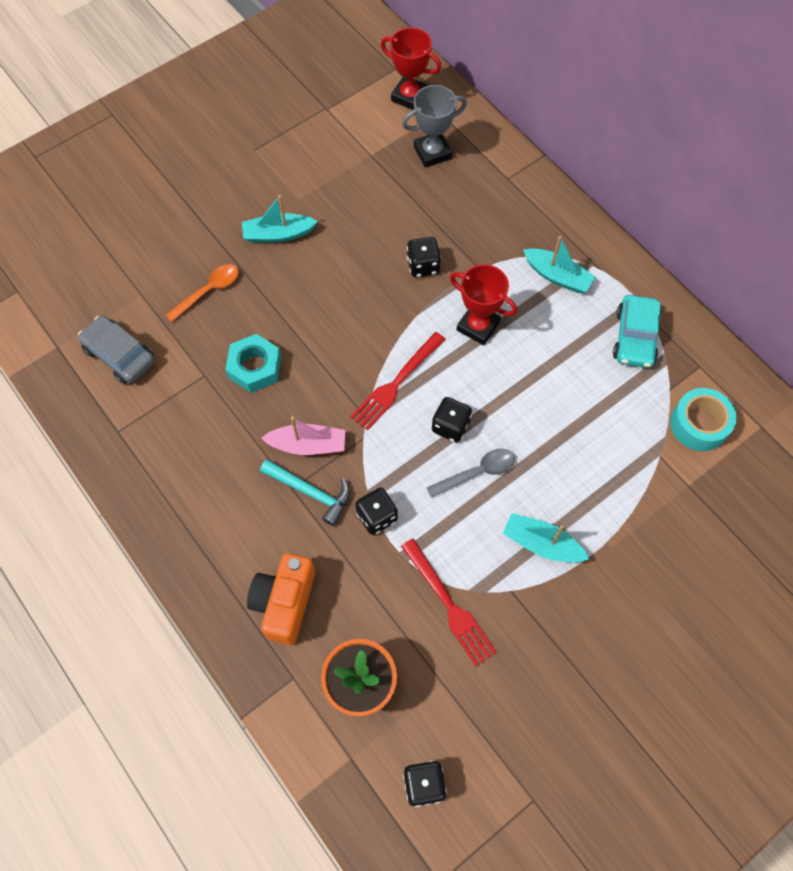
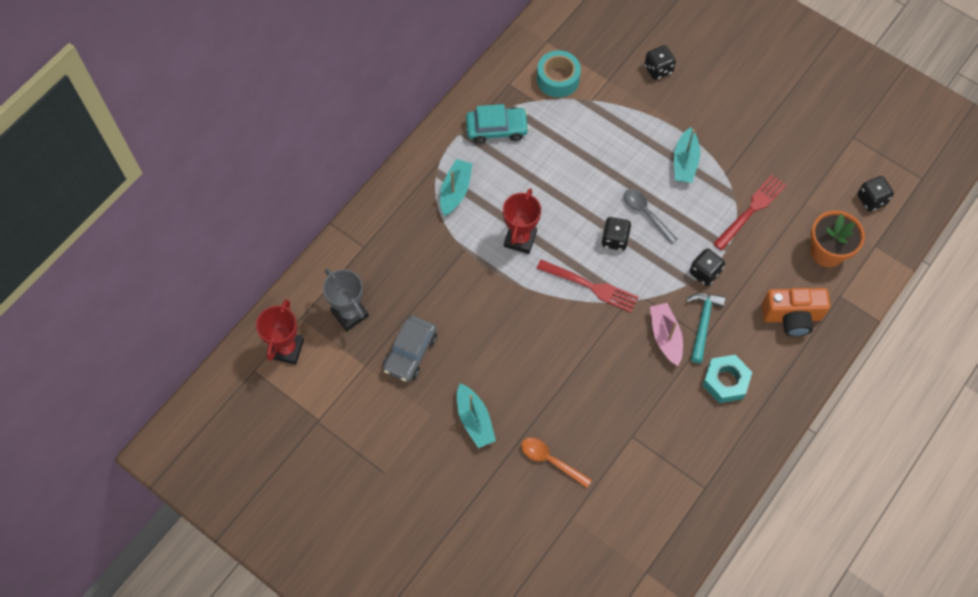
camera: 105 degrees left, 0 degrees up
grey car [78,315,155,384] -> grey car moved to [383,315,437,382]
turquoise nut [225,334,281,393] -> turquoise nut moved to [702,355,752,403]
black dice [407,237,441,277] -> black dice moved to [644,45,676,80]

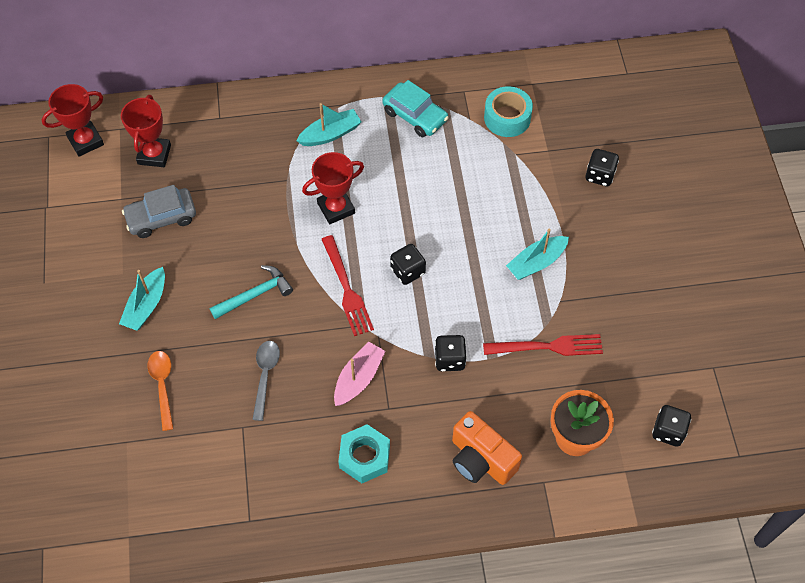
camera: 45 degrees right, 5 degrees down
grey trophy [323,269,369,331] -> red trophy [121,95,171,167]
grey spoon [623,189,677,244] -> grey spoon moved to [252,341,280,421]
turquoise hammer [686,293,725,363] -> turquoise hammer moved to [210,265,293,319]

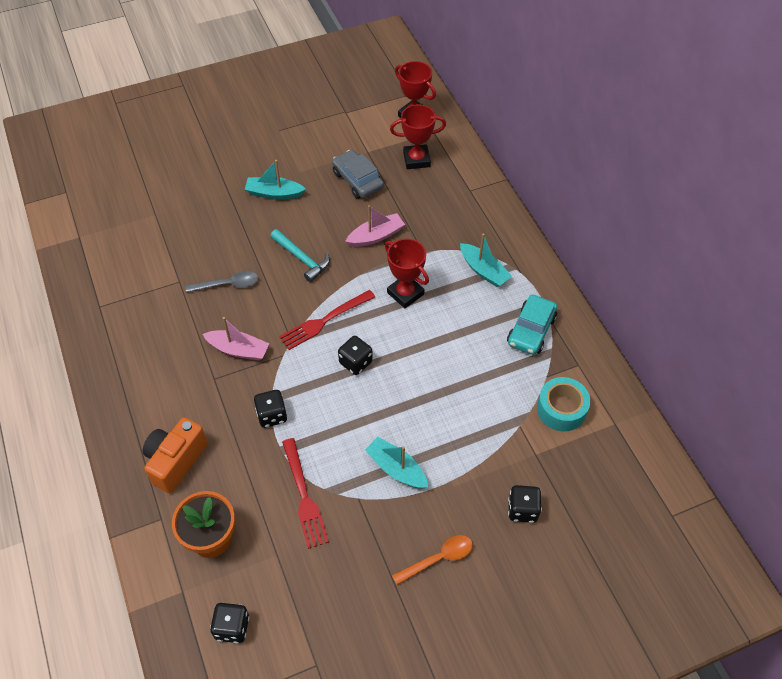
camera: 75 degrees right, 5 degrees down
orange spoon [148,351,173,431] -> orange spoon moved to [392,535,473,585]
turquoise nut [338,424,390,483] -> none
none -> pink boat [345,205,405,247]

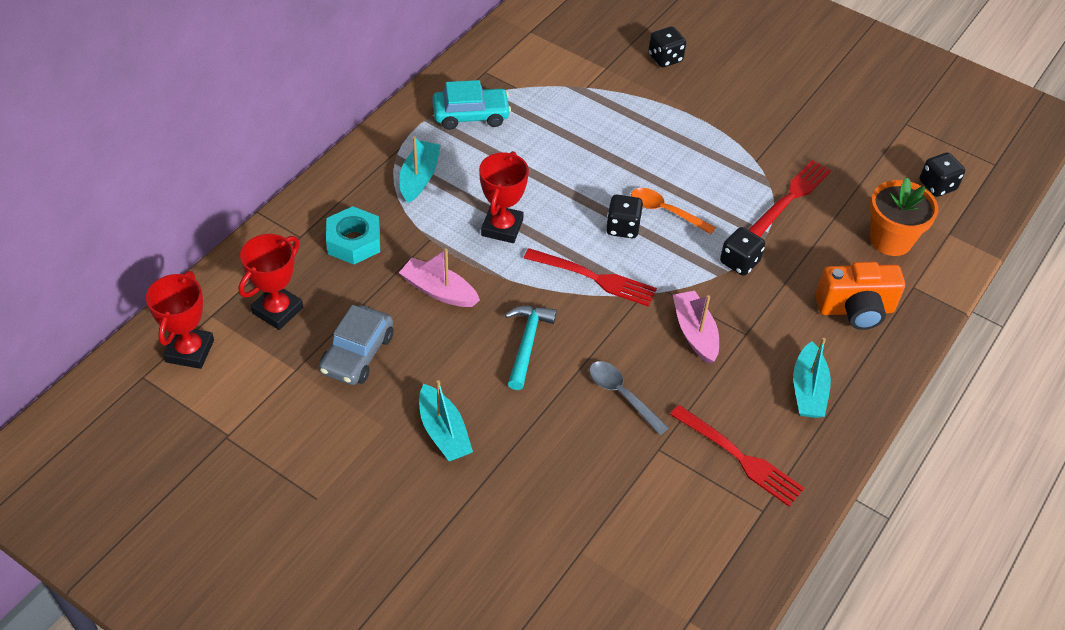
camera: 125 degrees left, 5 degrees down
turquoise boat [365,437,428,489] -> turquoise boat moved to [793,338,831,418]
red trophy [390,104,446,169] -> red trophy turned 75 degrees clockwise [239,234,303,330]
orange spoon [392,535,473,585] -> orange spoon moved to [631,188,716,234]
turquoise tape [537,377,590,431] -> none
none -> turquoise nut [326,206,380,264]
none -> red fork [670,405,804,506]

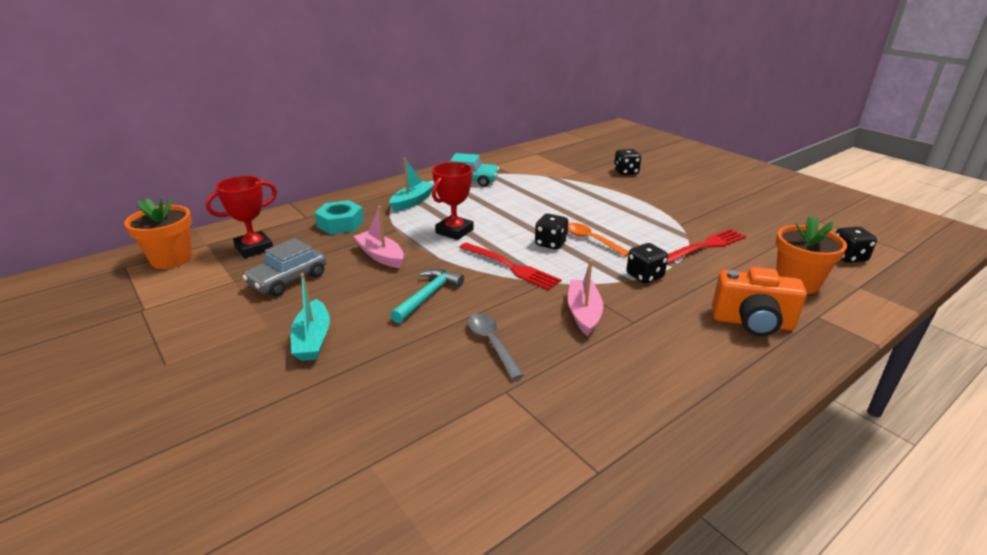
camera: 20 degrees right, 20 degrees down
red trophy [146,271,214,369] -> orange flower pot [124,198,192,269]
red fork [670,405,804,506] -> none
turquoise boat [793,338,831,418] -> none

